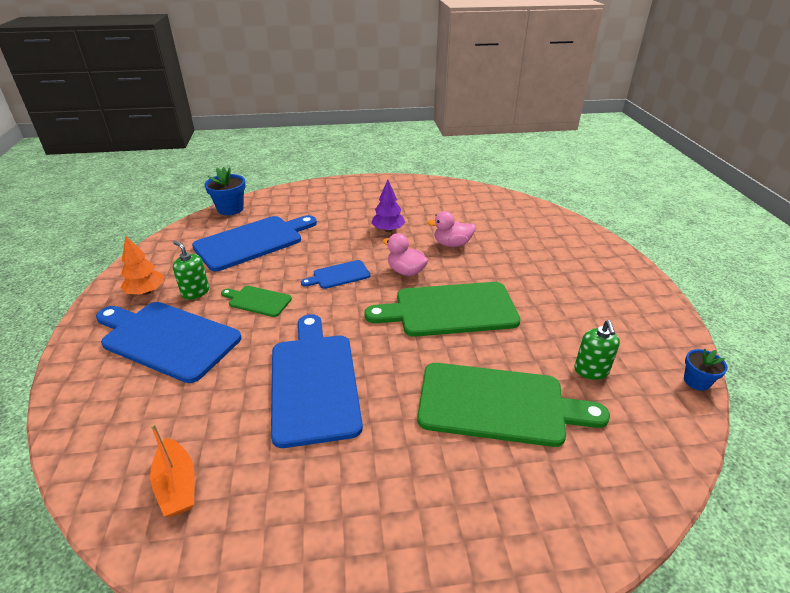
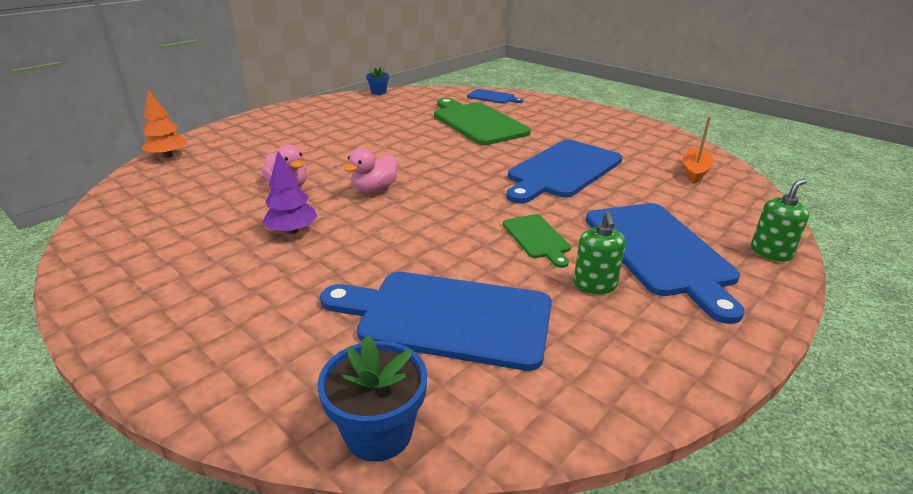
camera: 130 degrees left, 5 degrees down
orange tree [120,235,164,295] -> orange tree moved to [142,89,187,158]
blue cutting board [301,260,371,289] -> blue cutting board moved to [467,89,523,104]
green cutting board [364,282,521,337] -> none
pink duck [383,233,428,276] -> pink duck turned 45 degrees clockwise [343,148,397,193]
green soap dispenser [574,320,620,380] -> green soap dispenser moved to [751,179,809,262]

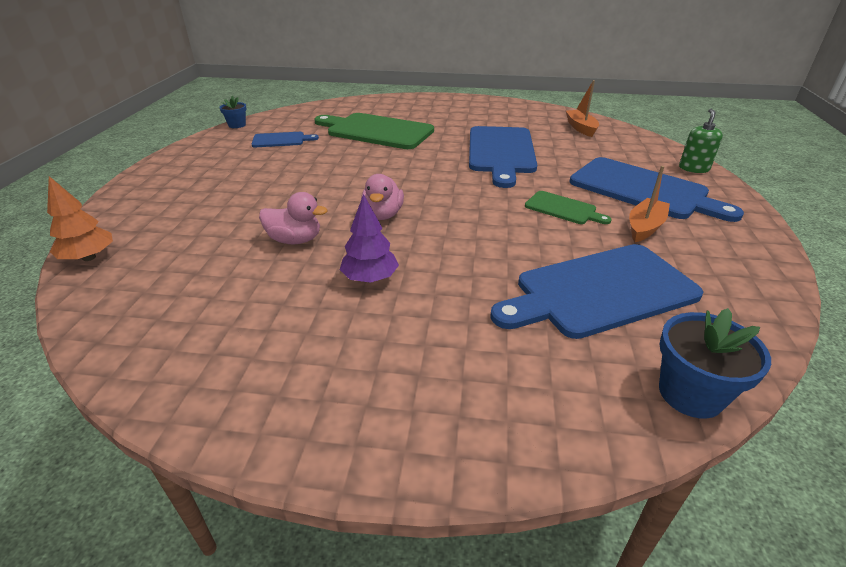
camera: 35 degrees left, 5 degrees up
blue cutting board [467,89,523,104] -> blue cutting board moved to [252,132,319,147]
green soap dispenser [574,211,626,294] -> orange boat [629,166,670,242]

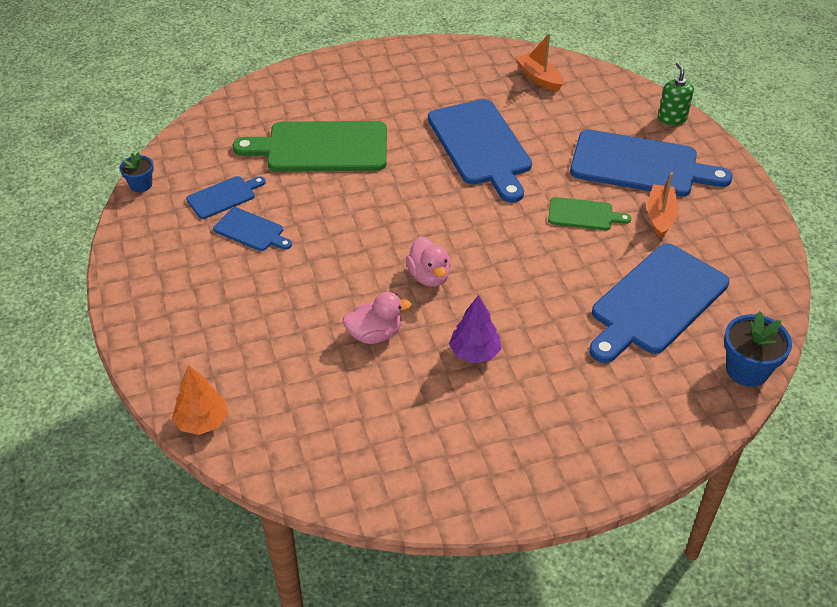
camera: 25 degrees left, 10 degrees up
none -> blue cutting board [213,207,292,251]

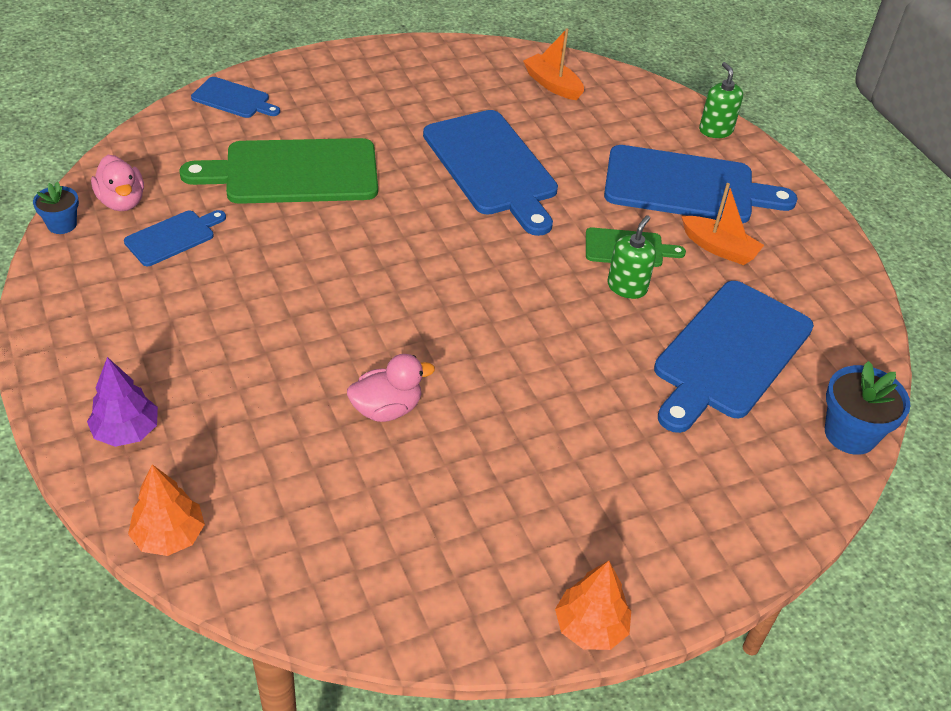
camera: 10 degrees left, 0 degrees up
blue cutting board [213,207,292,251] -> blue cutting board moved to [191,77,280,118]
pink duck [406,237,451,287] -> pink duck moved to [91,155,144,211]
purple tree [449,295,502,363] -> purple tree moved to [87,357,158,447]
orange boat [647,172,679,238] -> orange boat turned 120 degrees clockwise [681,183,764,265]
none -> orange tree [555,561,631,650]
none -> green soap dispenser [608,215,656,299]

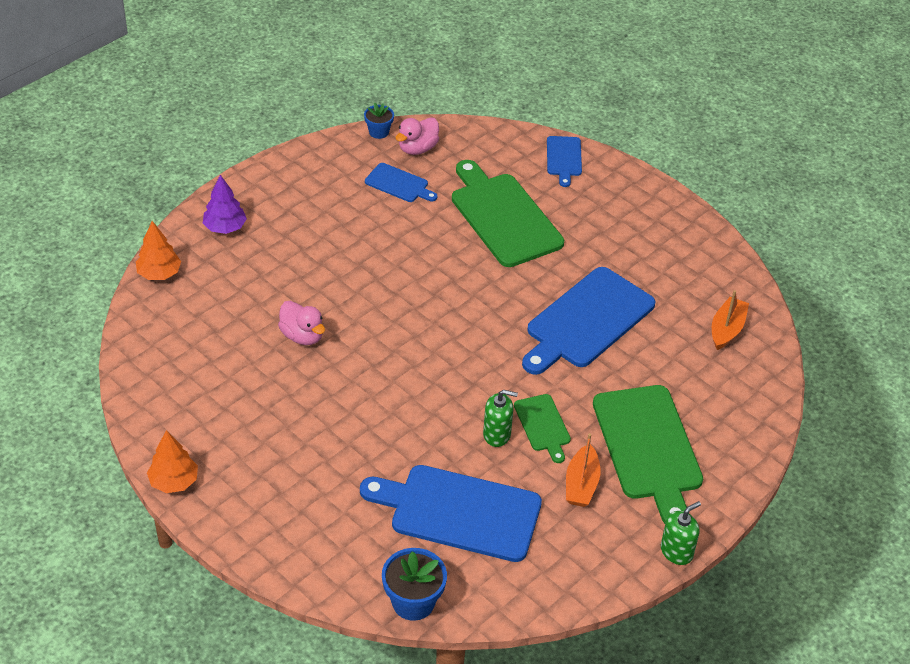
camera: 70 degrees right, 0 degrees up
blue cutting board [604,145,797,223] -> green cutting board [593,385,703,524]
green soap dispenser [699,62,743,138] -> green soap dispenser moved to [661,501,701,565]

